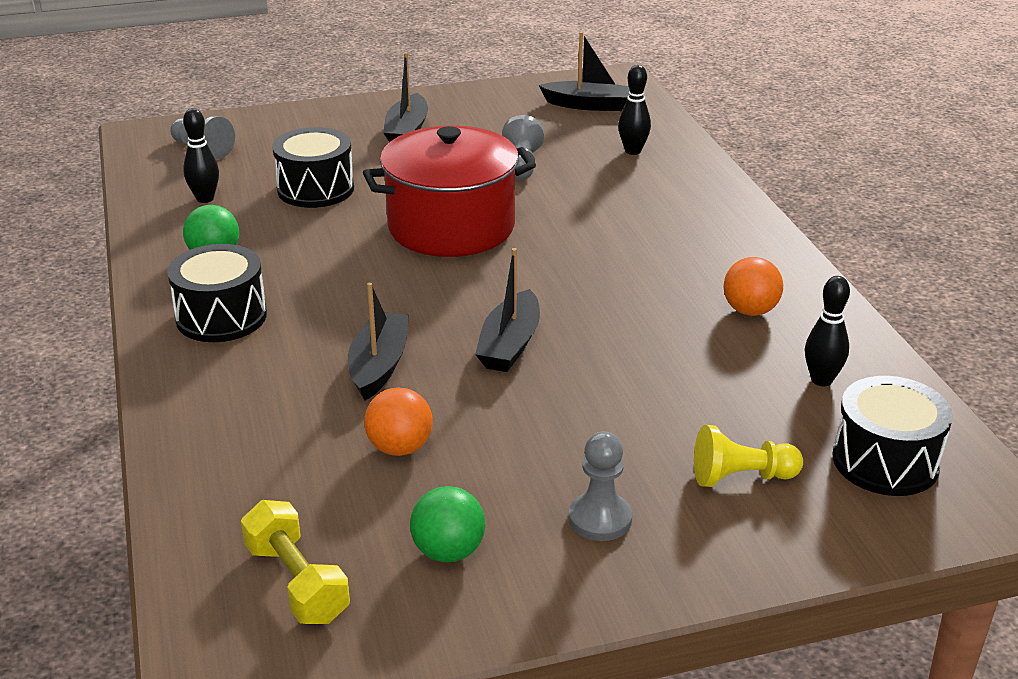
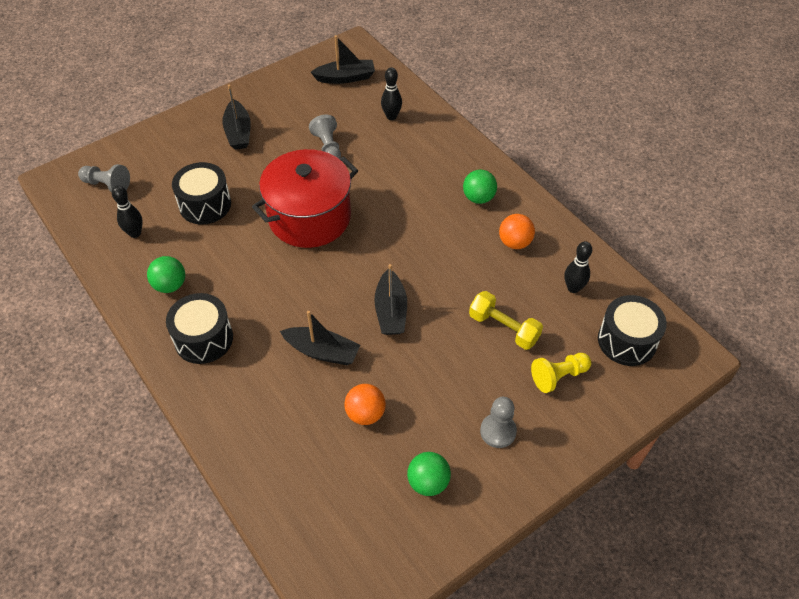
camera: 20 degrees left, 20 degrees up
yellow dumbbell [241,500,350,624] -> yellow dumbbell moved to [469,291,543,350]
black boat [348,282,409,400] -> black boat turned 120 degrees clockwise [280,311,360,365]
none -> green ball [463,170,497,204]

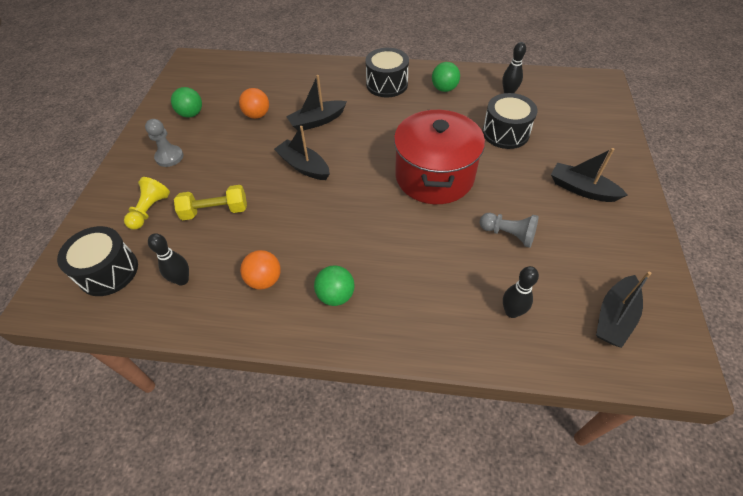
camera: 135 degrees right, 0 degrees up
grey pawn [78,164,130,193] -> none

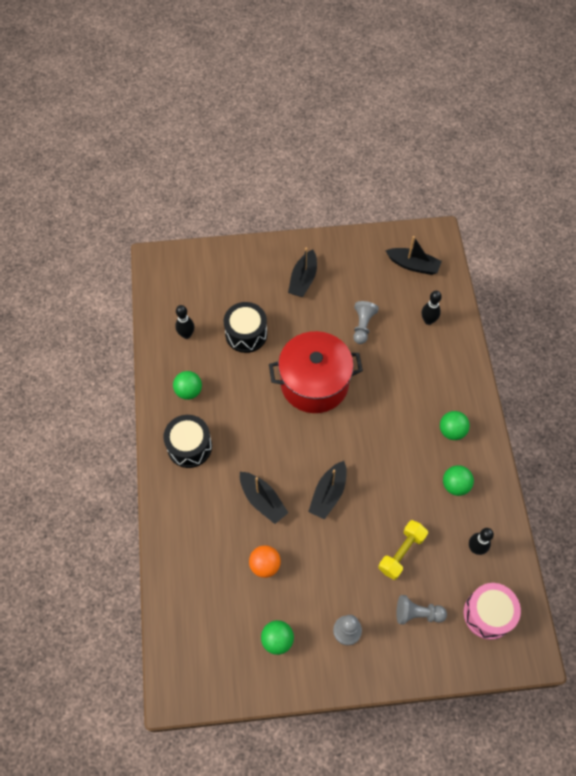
camera: 105 degrees left, 10 degrees up
black drum [57,226,138,296] -> pink drum [464,583,521,640]
yellow pawn [124,177,170,230] -> grey pawn [396,595,447,625]
yellow dumbbell [174,185,247,220] -> yellow dumbbell turned 60 degrees clockwise [379,520,428,580]
orange ball [240,250,281,290] -> green ball [443,465,474,496]

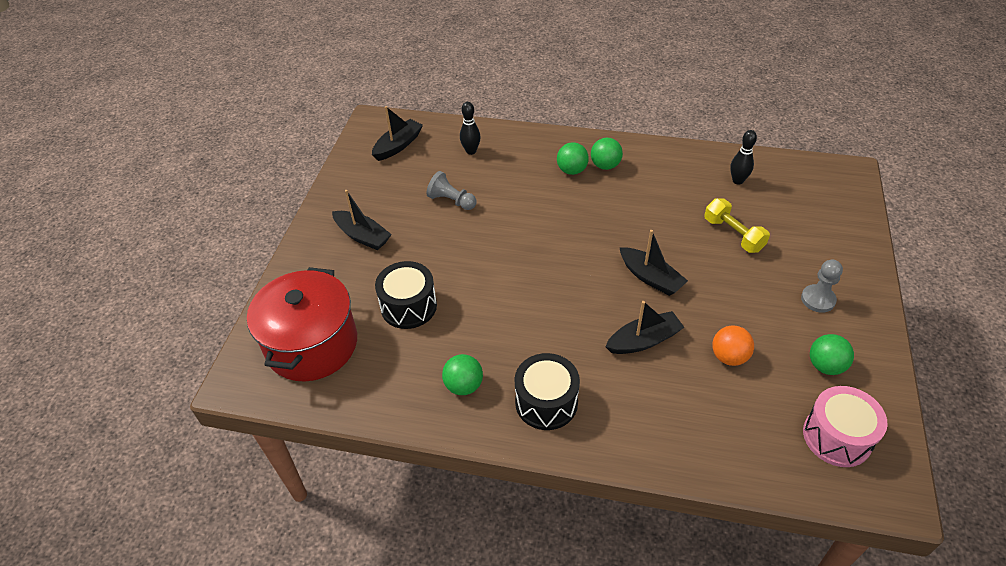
camera: 70 degrees left, 15 degrees down
black bowling pin [175,305,194,339] -> none
red pot [269,331,363,413] -> red pot moved to [247,267,357,381]
grey pawn [396,595,447,625] -> none
green ball [443,465,474,496] -> green ball moved to [557,142,589,175]
pink drum [464,583,521,640] -> pink drum moved to [803,386,888,467]

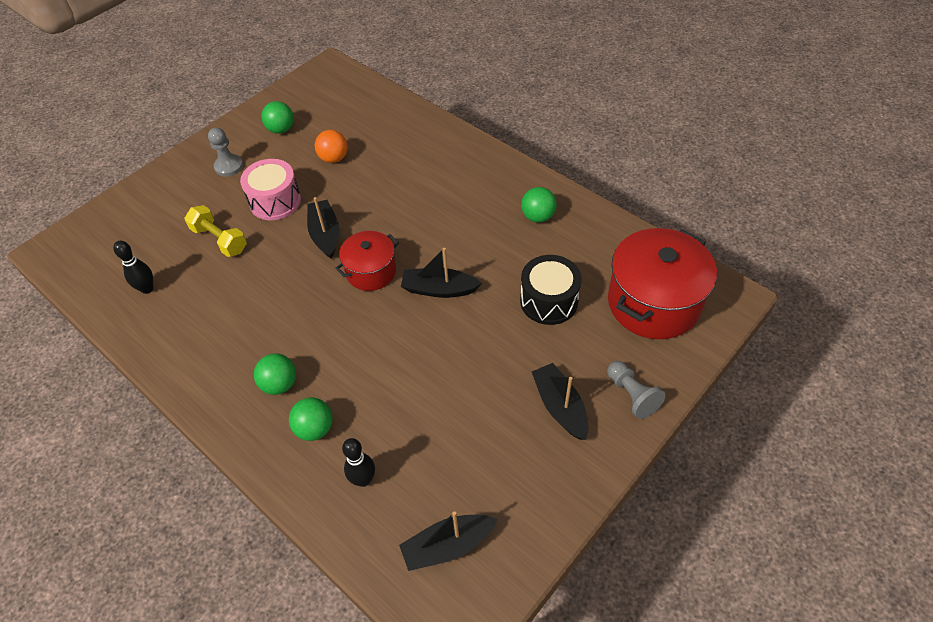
camera: 150 degrees left, 5 degrees up
grey pawn [426,171,476,210] -> grey pawn moved to [607,361,666,419]
black drum [514,353,580,430] -> none
green ball [591,138,623,170] -> green ball moved to [289,397,332,441]
black boat [605,301,684,354] -> black boat moved to [401,248,482,298]
yellow dumbbell [704,198,770,253] -> yellow dumbbell turned 45 degrees counterclockwise [184,205,247,257]
pink drum [803,386,888,467] -> pink drum moved to [240,159,301,220]
none -> red pot [335,231,399,291]

